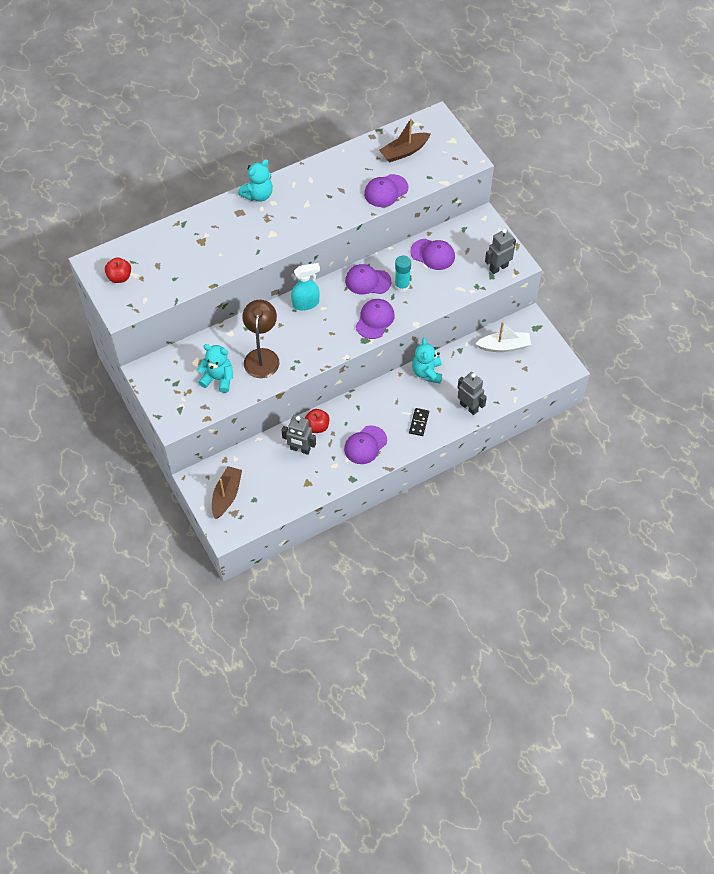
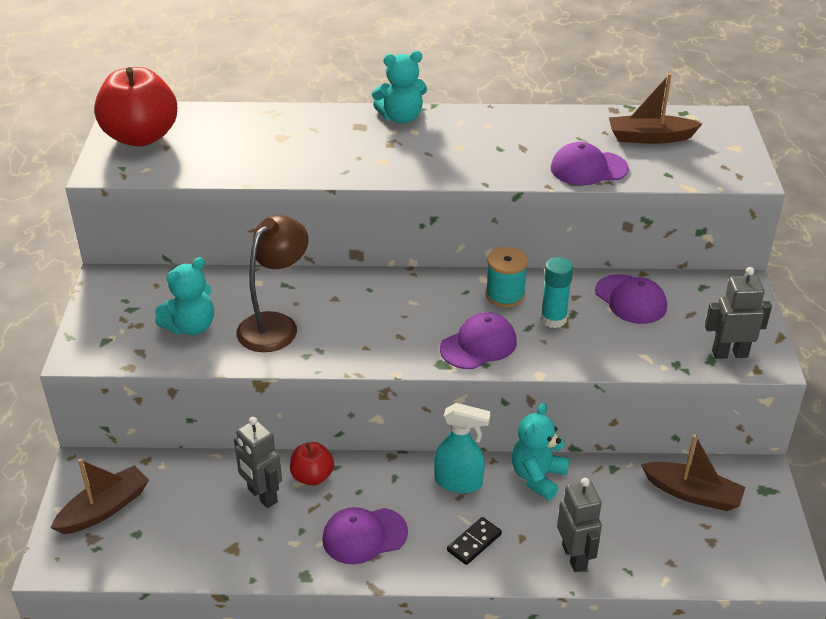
camera: 30 degrees right, 20 degrees down
red apple [105,258,131,283] -> red apple [94,67,177,147], size x1.98
turquoise teddy bear [197,344,233,393] -> turquoise teddy bear turned 90 degrees clockwise [155,257,214,335]
turquoise spray bottle [291,263,320,311] -> turquoise spray bottle moved to [434,403,491,493]
purple cap [345,264,391,294] -> turquoise spool [486,247,528,308]
white boat [475,322,531,352] -> brown boat [641,434,745,511]

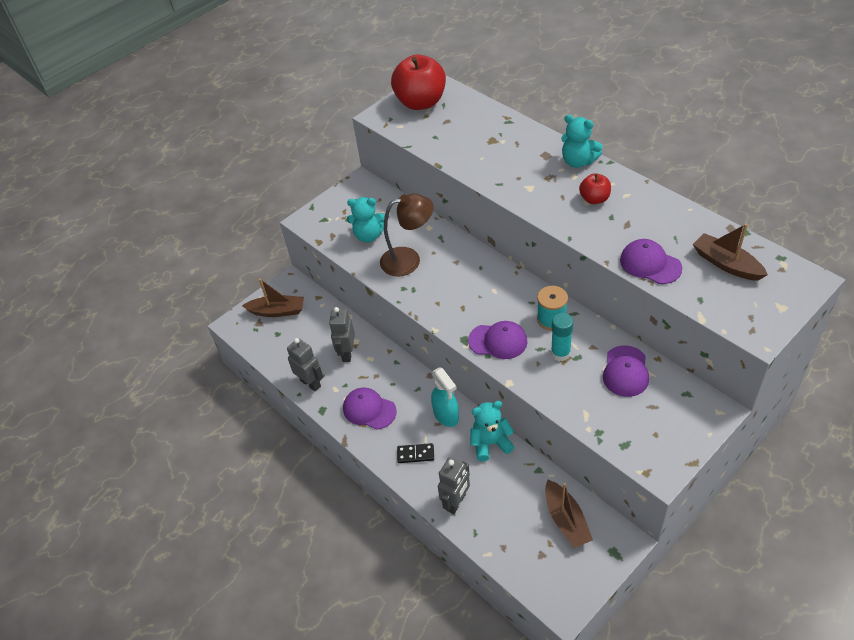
camera: 50 degrees right, 10 degrees up
red apple [290,442,334,486] -> red apple moved to [579,173,611,204]
grey robot [705,267,772,359] -> grey robot moved to [287,338,323,392]

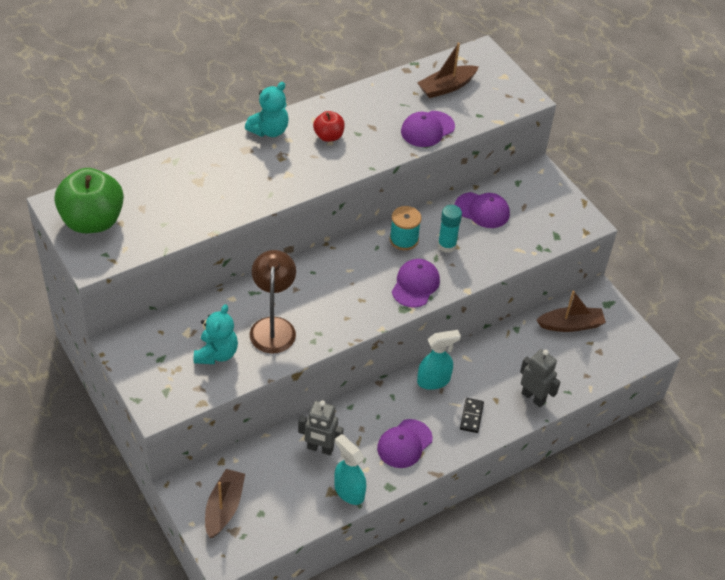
camera: 85 degrees left, 0 degrees up
grey robot [287,338,323,392] -> turquoise spray bottle [334,434,366,505]
red apple [391,55,446,110] -> green apple [54,168,124,233]
turquoise teddy bear [470,401,515,461] -> none

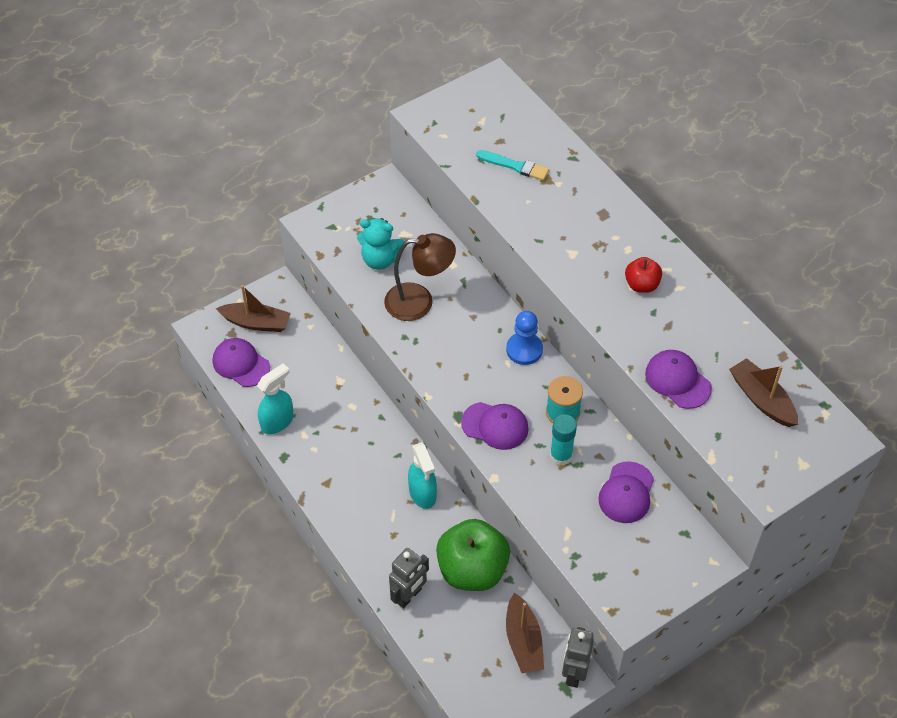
camera: 90 degrees right, 5 degrees up
green apple [54,168,124,233] -> green apple moved to [436,519,510,591]
turquoise teddy bear [245,82,289,137] -> none
grey robot [298,400,344,455] -> grey robot moved to [562,627,593,688]
purple cap [377,419,433,468] -> purple cap moved to [213,338,270,387]
black domino [460,398,484,433] -> none
none -> turquoise brush [476,150,549,181]
none -> blue pawn [506,311,543,365]

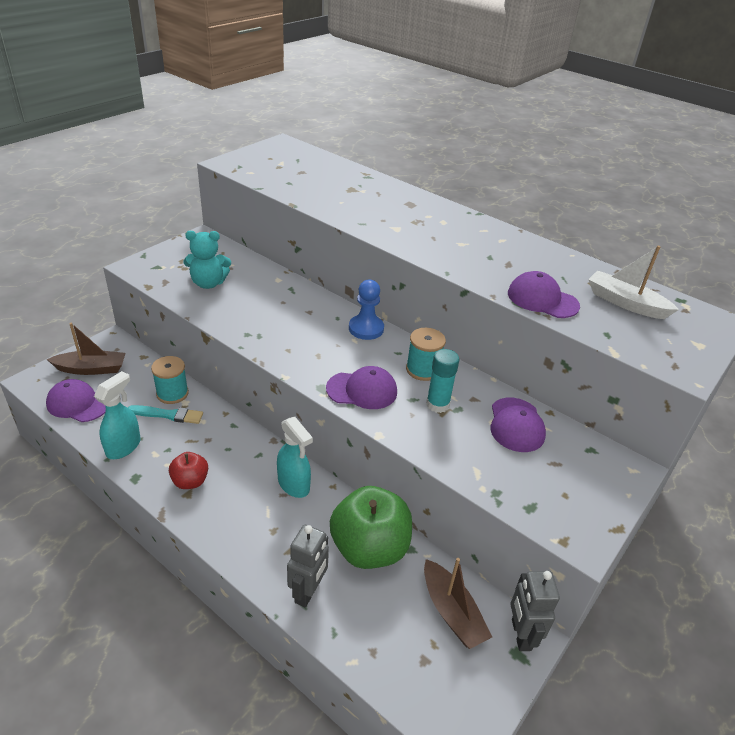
camera: 20 degrees left, 15 degrees down
brown lamp [384,233,456,321] -> none
turquoise brush [476,150,549,181] -> turquoise brush moved to [128,405,203,424]
red apple [625,257,662,293] -> red apple moved to [169,452,208,489]
brown boat [729,358,798,427] -> white boat [588,246,679,319]
none -> turquoise spool [151,356,189,404]

